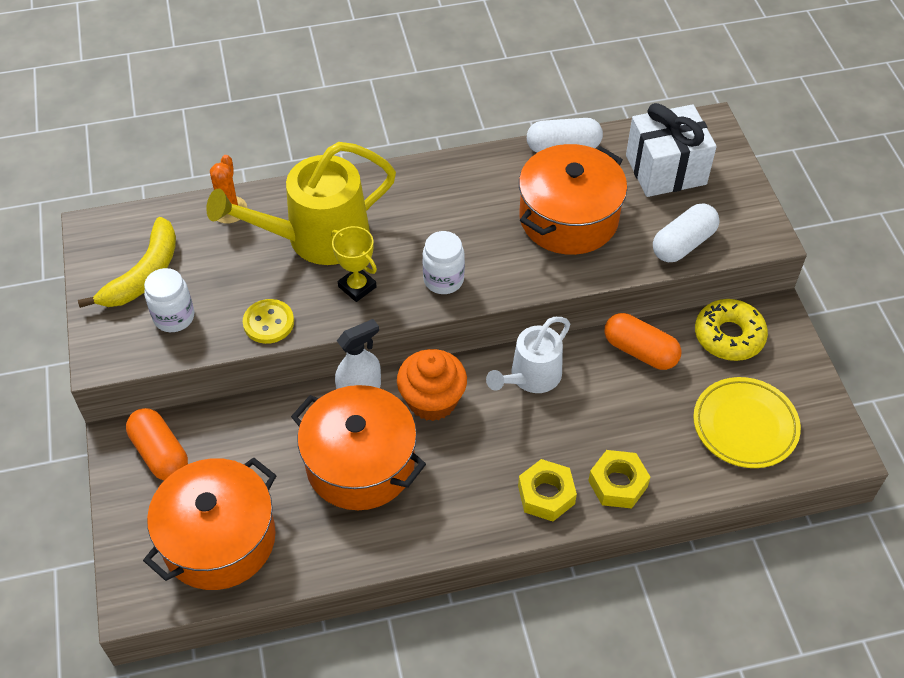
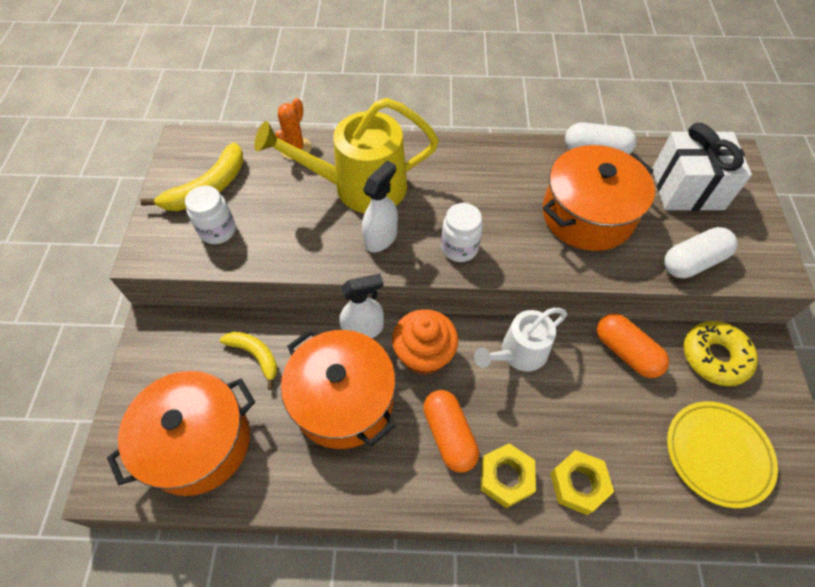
camera: 15 degrees right, 5 degrees up
orange capsule [126,408,188,481] -> orange capsule moved to [423,390,479,472]
yellow button [243,299,294,344] -> none
yellow trophy [331,226,377,302] -> white spray bottle [362,161,398,252]
none -> yellow banana [219,332,277,390]

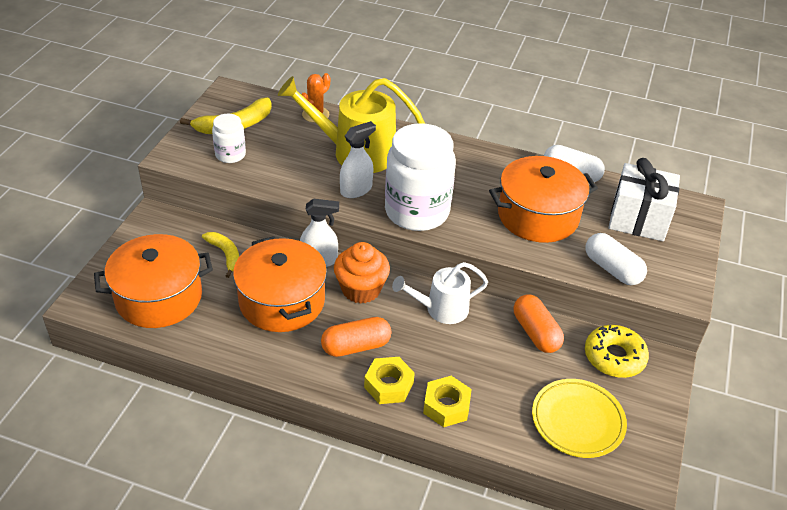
camera: 15 degrees right, 15 degrees down
orange capsule [423,390,479,472] -> orange capsule turned 75 degrees clockwise [321,317,392,357]
white jar [441,203,483,262] -> white jar [385,123,456,231], size x2.02
white capsule [664,227,738,278] -> white capsule turned 60 degrees clockwise [585,233,647,285]

